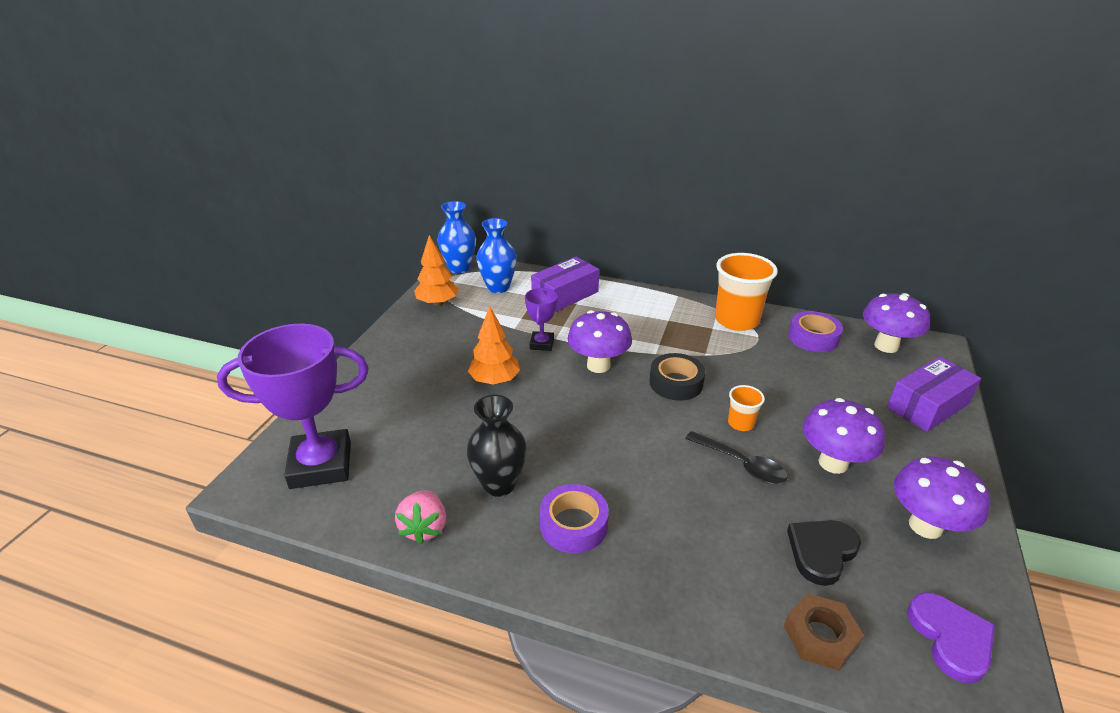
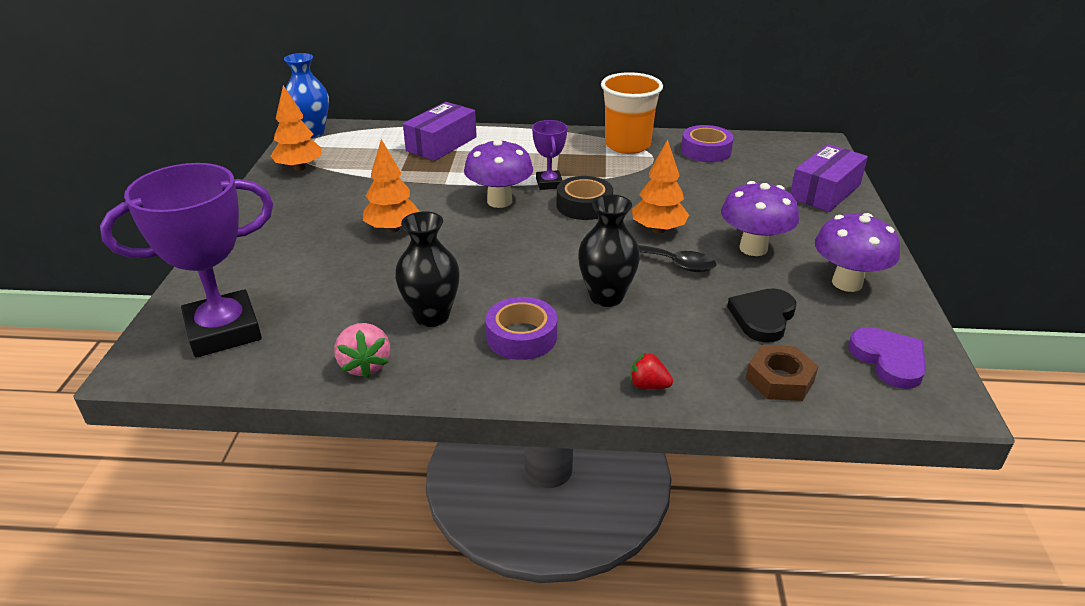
camera: 15 degrees left, 0 degrees up
blue vase [476,218,517,293] -> none
purple trophy [525,288,557,351] -> purple trophy moved to [532,120,567,190]
orange cup [728,385,765,431] -> orange tree [632,139,689,234]
purple mushroom [863,293,930,353] -> none
none -> black vase [578,194,640,307]
none -> red strawberry [630,352,673,389]

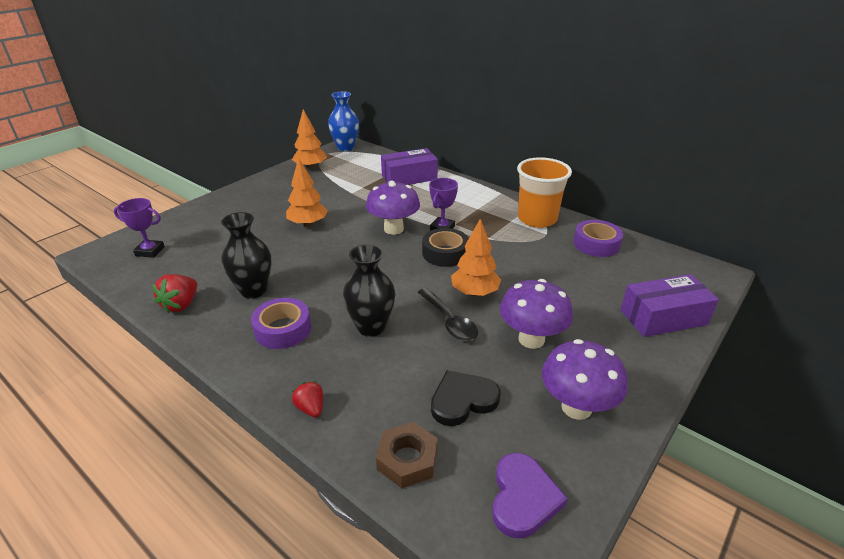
camera: 35 degrees right, 0 degrees up
purple trophy [100,163,273,358] -> purple trophy [114,198,165,258], size x0.49
pink strawberry [335,323,390,378] -> red strawberry [152,274,197,314]

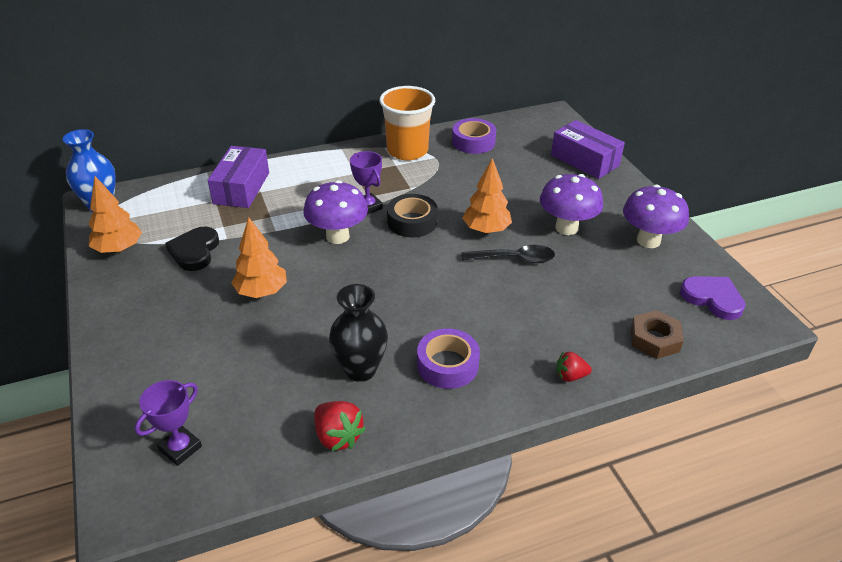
camera: 60 degrees left, 5 degrees up
black vase [343,244,395,337] -> none
black heart [431,370,500,426] -> black heart moved to [165,226,219,271]
purple box [621,274,719,337] -> purple box turned 60 degrees counterclockwise [551,120,625,179]

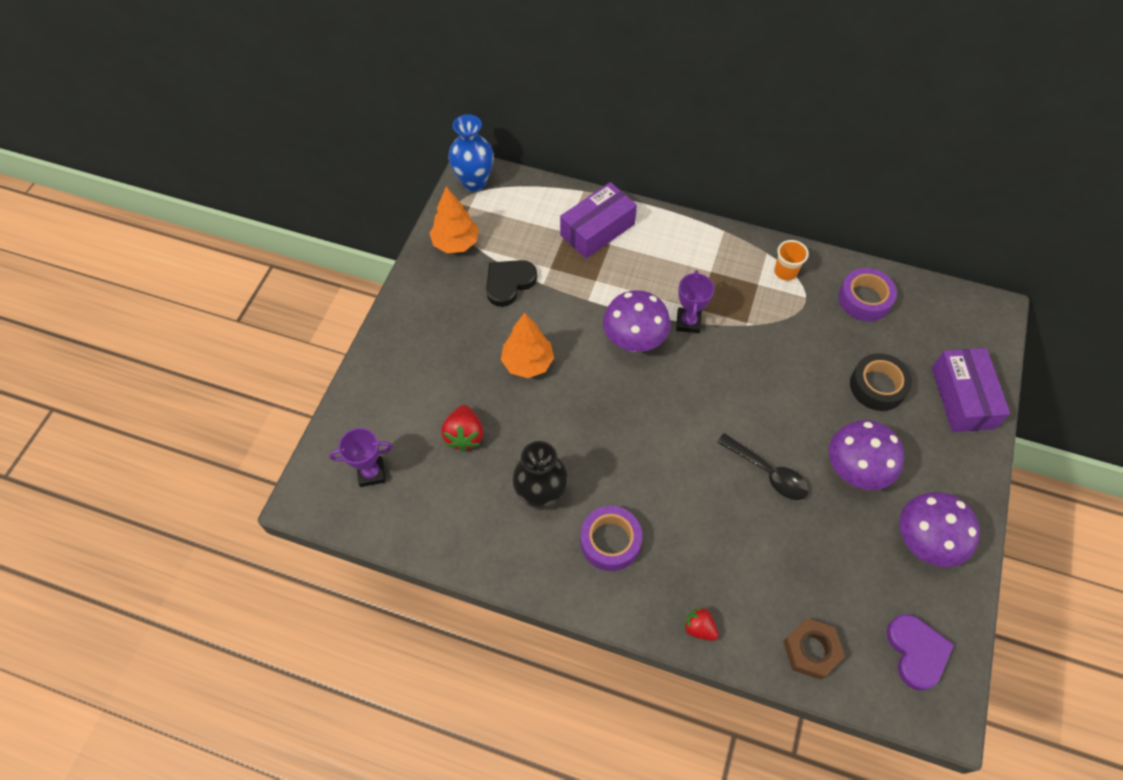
camera: 40 degrees right, 20 degrees up
red strawberry [314,401,366,451] -> red strawberry moved to [441,405,483,452]
orange cup [379,86,435,160] -> orange cup [774,240,809,280], size x0.49
black tape [387,194,438,237] -> black tape moved to [850,353,912,411]
orange tree [462,158,512,234] -> none

